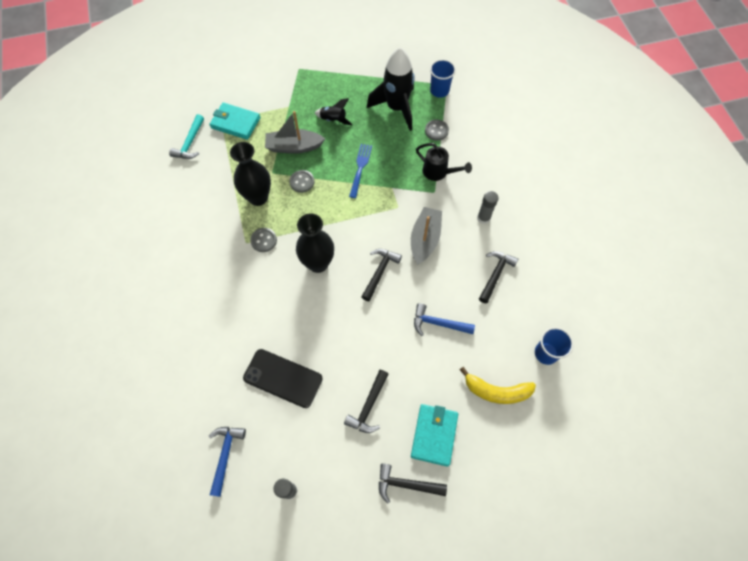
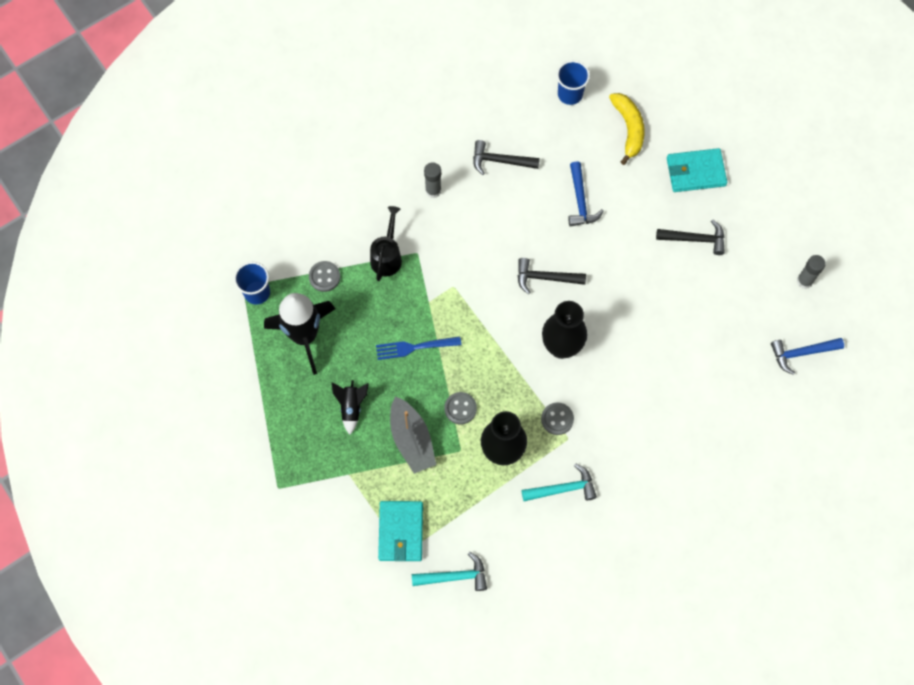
camera: 110 degrees left, 5 degrees up
black phone [243,349,323,408] -> none
black hammer [379,463,447,503] -> none
grey boat [411,207,442,264] -> none
none -> turquoise hammer [522,463,597,501]

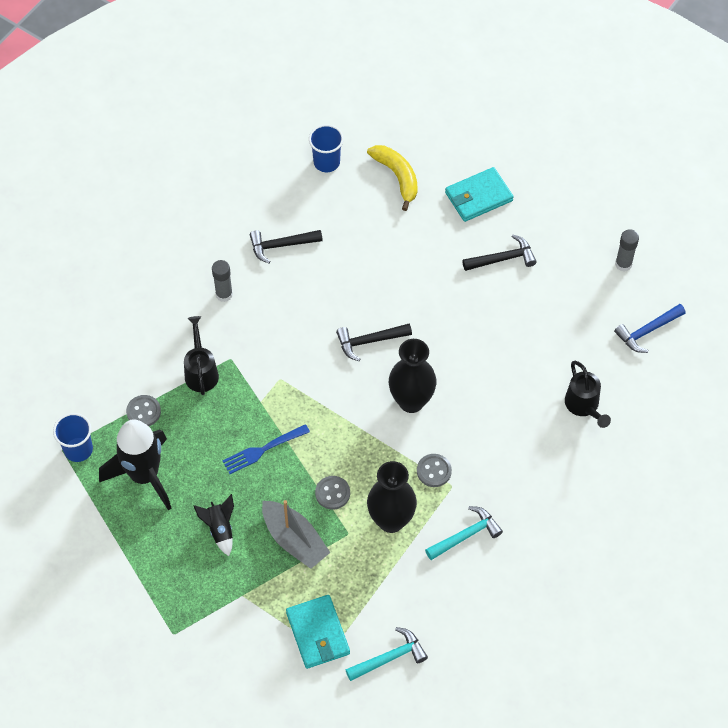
camera: 20 degrees left, 10 degrees down
blue hammer [568,161,604,227] -> none
none -> black watering can [565,361,611,428]

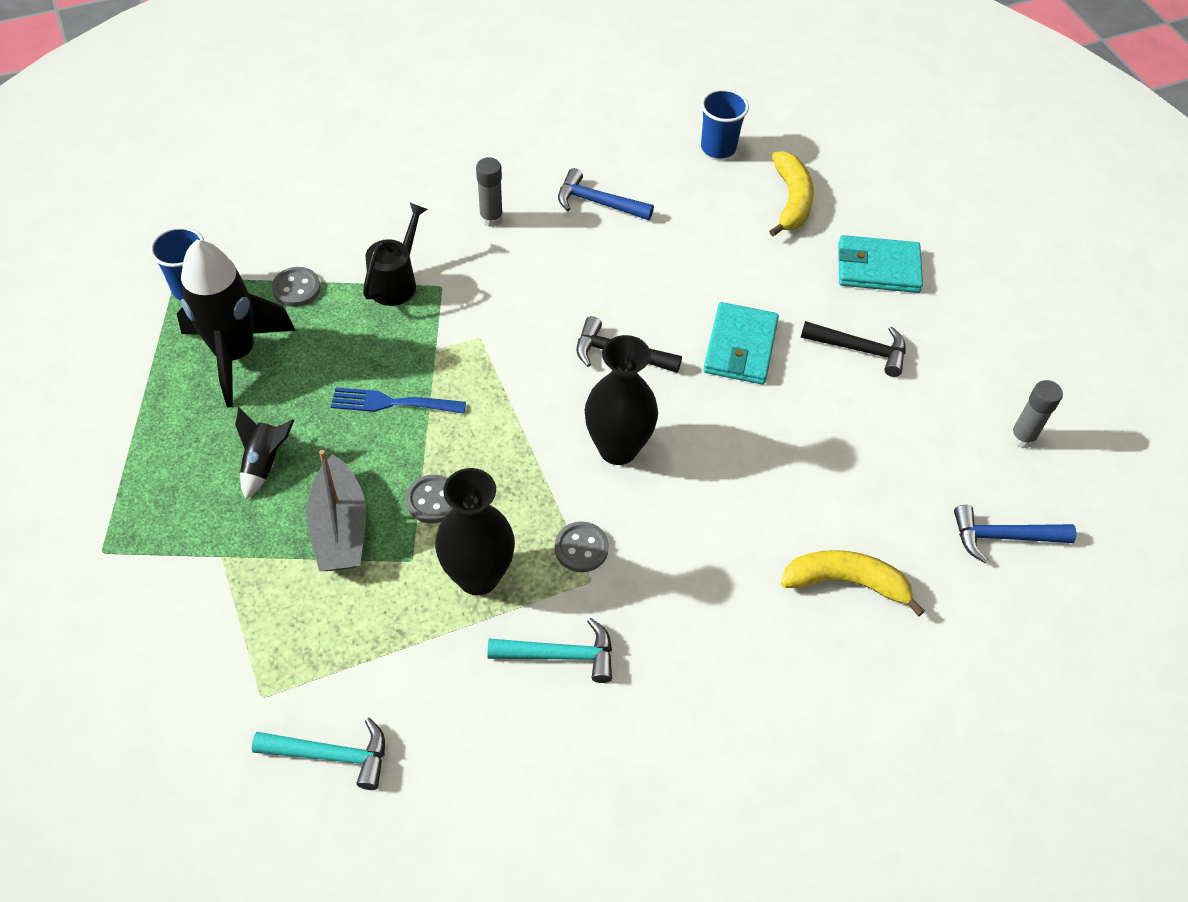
camera: 30 degrees right, 5 degrees down
black hammer [250,230,323,263] -> blue hammer [558,168,654,220]
turquoise wallet [286,595,350,669] -> turquoise wallet moved to [703,302,779,385]
black watering can [565,361,611,428] -> yellow banana [781,550,925,616]

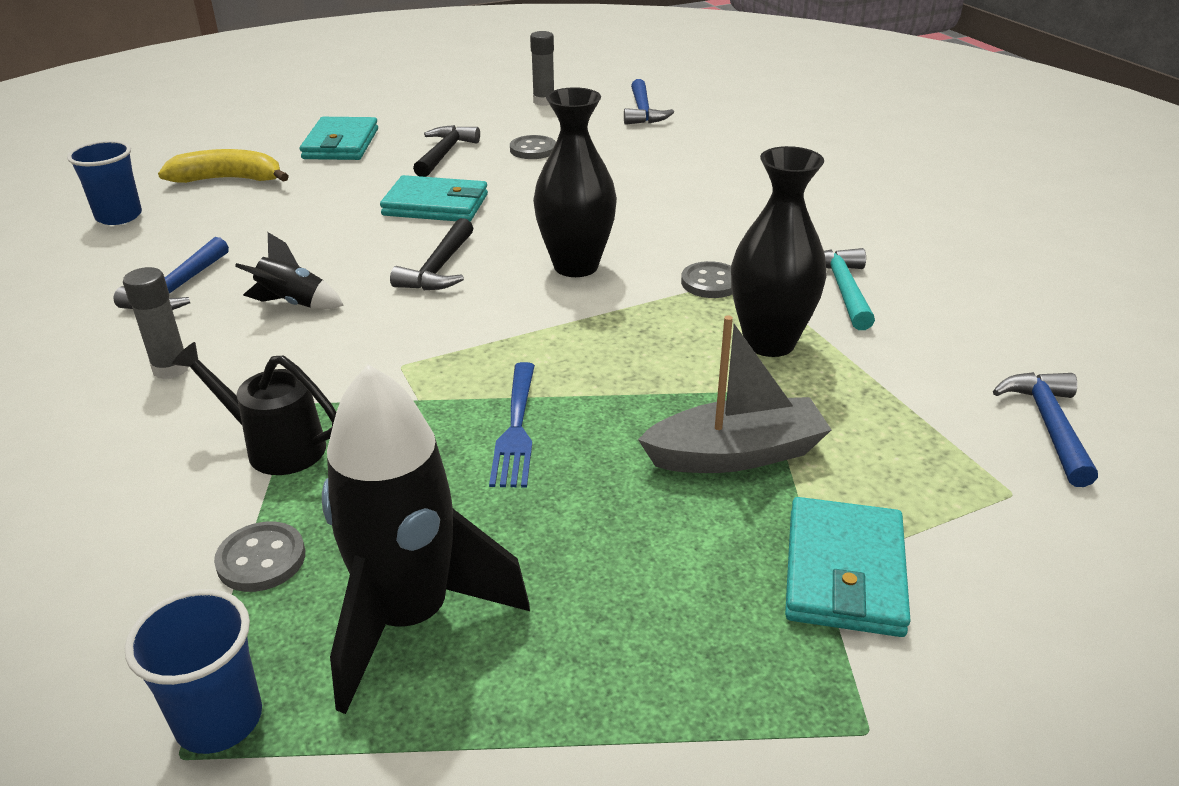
camera: 90 degrees left, 20 degrees down
black rocket [235,407,294,499] -> black rocket moved to [235,232,344,309]
turquoise hammer [252,718,385,790] -> blue hammer [993,372,1098,487]
grey button [406,475,453,523] -> grey button moved to [510,135,556,159]
yellow banana [781,550,925,616] -> none
none -> turquoise wallet [785,497,911,637]

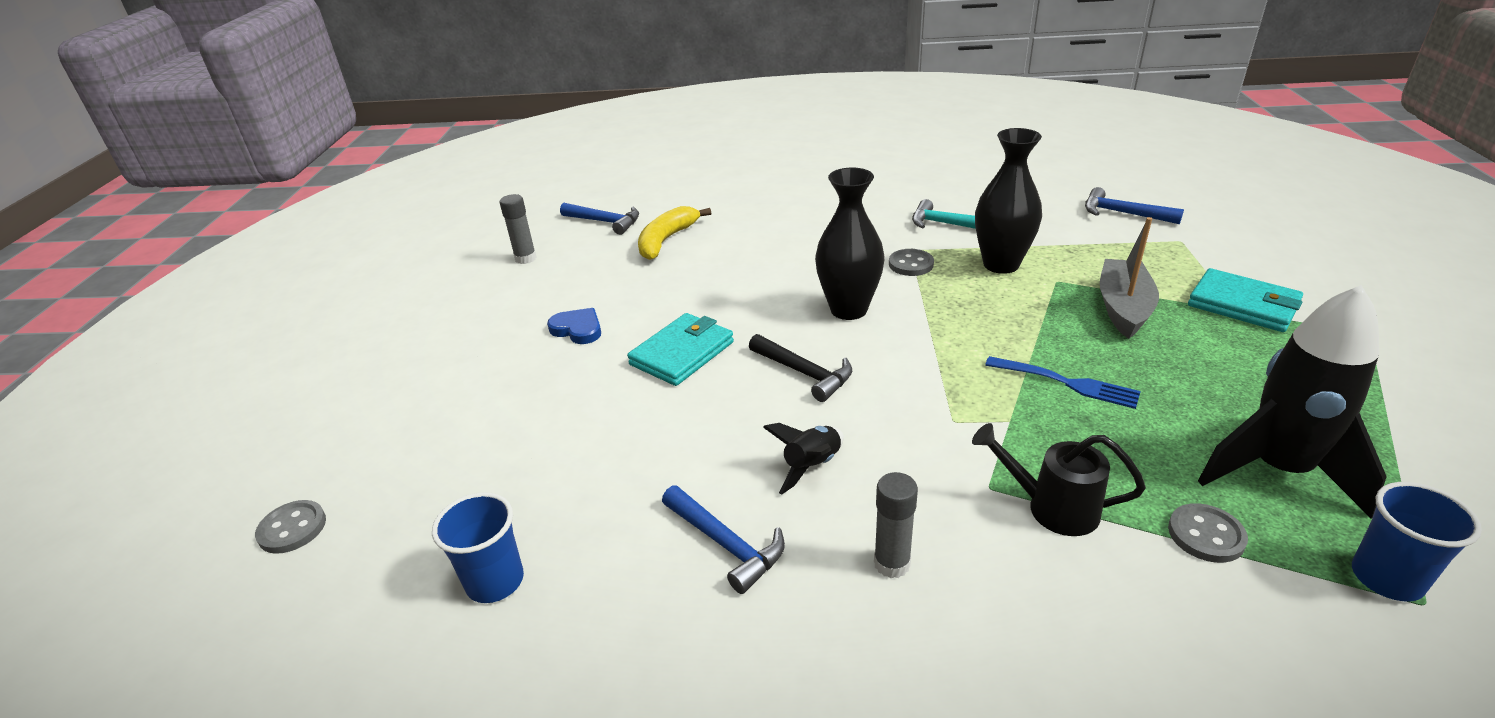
camera: 60 degrees left, 0 degrees up
yellow banana [158,149,289,183] -> yellow banana moved to [638,206,711,260]
black watering can [172,342,336,475] -> black watering can turned 60 degrees clockwise [972,423,1146,536]
turquoise wallet [300,117,378,160] -> none
black hammer [413,125,480,177] -> blue heart [547,308,601,344]
grey button [510,135,556,159] -> grey button moved to [255,500,326,554]

